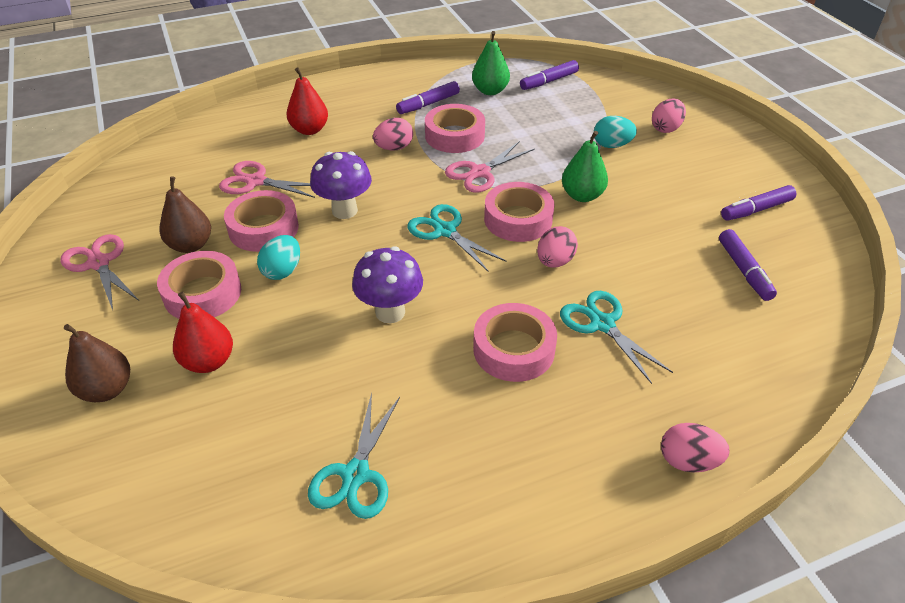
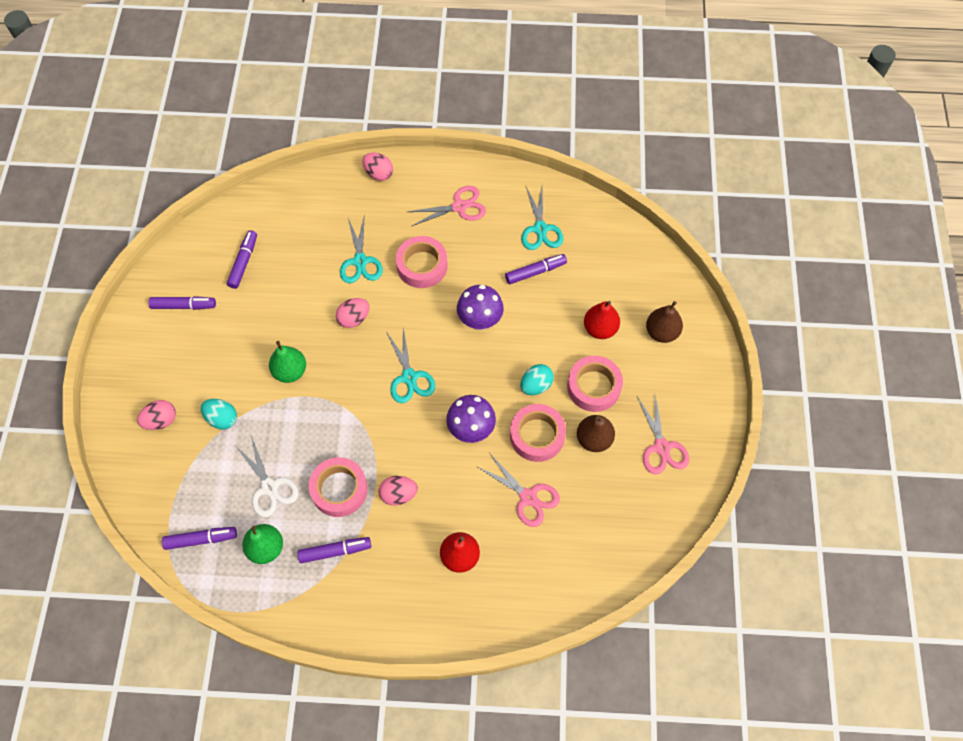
camera: 155 degrees left, 20 degrees up
turquoise scissors [308,393,400,519] -> turquoise scissors turned 135 degrees clockwise [521,187,564,250]
pink scissors [445,141,535,193] -> pink scissors moved to [407,186,486,226]
pink tape [484,182,554,242] -> none
none -> white scissors [235,436,299,517]
none -> purple marker [505,254,567,284]

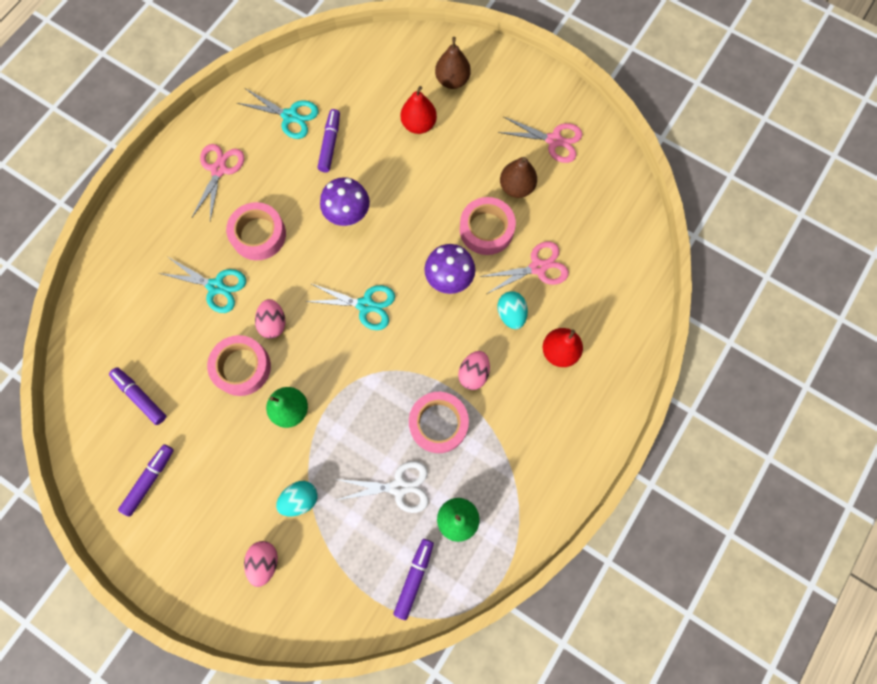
camera: 60 degrees left, 10 degrees up
purple marker [298,537,371,563] -> none
pink egg [362,153,393,181] -> none
turquoise egg [520,364,554,395] -> turquoise egg moved to [498,291,528,329]
pink tape [567,356,623,412] -> pink tape moved to [207,335,271,396]

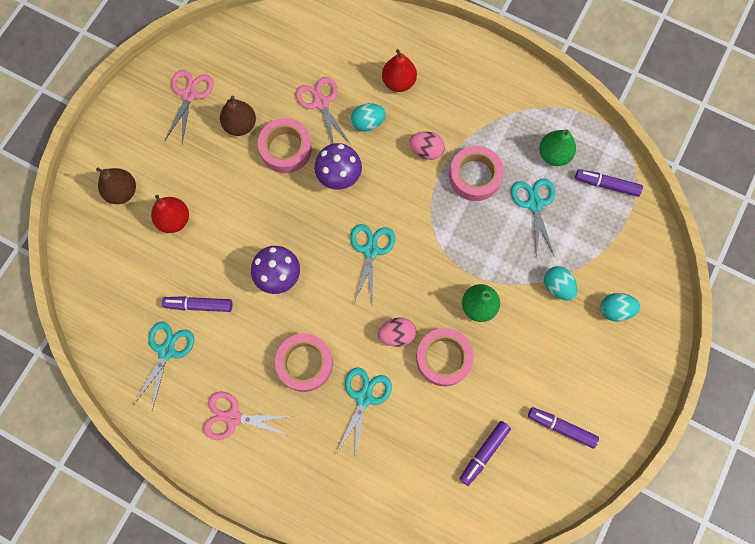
camera: 95 degrees left, 0 degrees up
pink egg [244,541,278,587] -> turquoise egg [600,293,640,322]
white scissors [336,461,429,513] -> turquoise scissors [511,178,555,258]

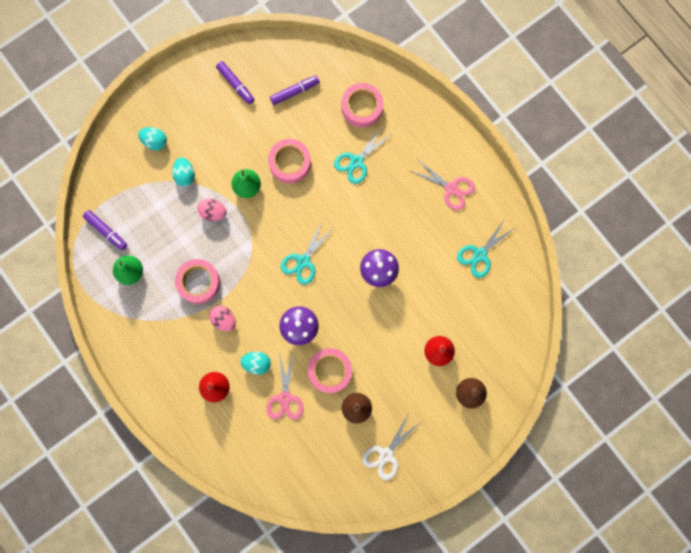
camera: 155 degrees left, 5 degrees up
purple marker [162,296,232,312] -> none
pink scissors [165,70,213,143] -> white scissors [363,413,418,480]
pink tape [275,333,333,392] -> pink tape moved to [341,83,383,128]
pink egg [378,317,416,347] -> pink egg moved to [198,199,227,221]
turquoise scissors [511,178,555,258] -> none

